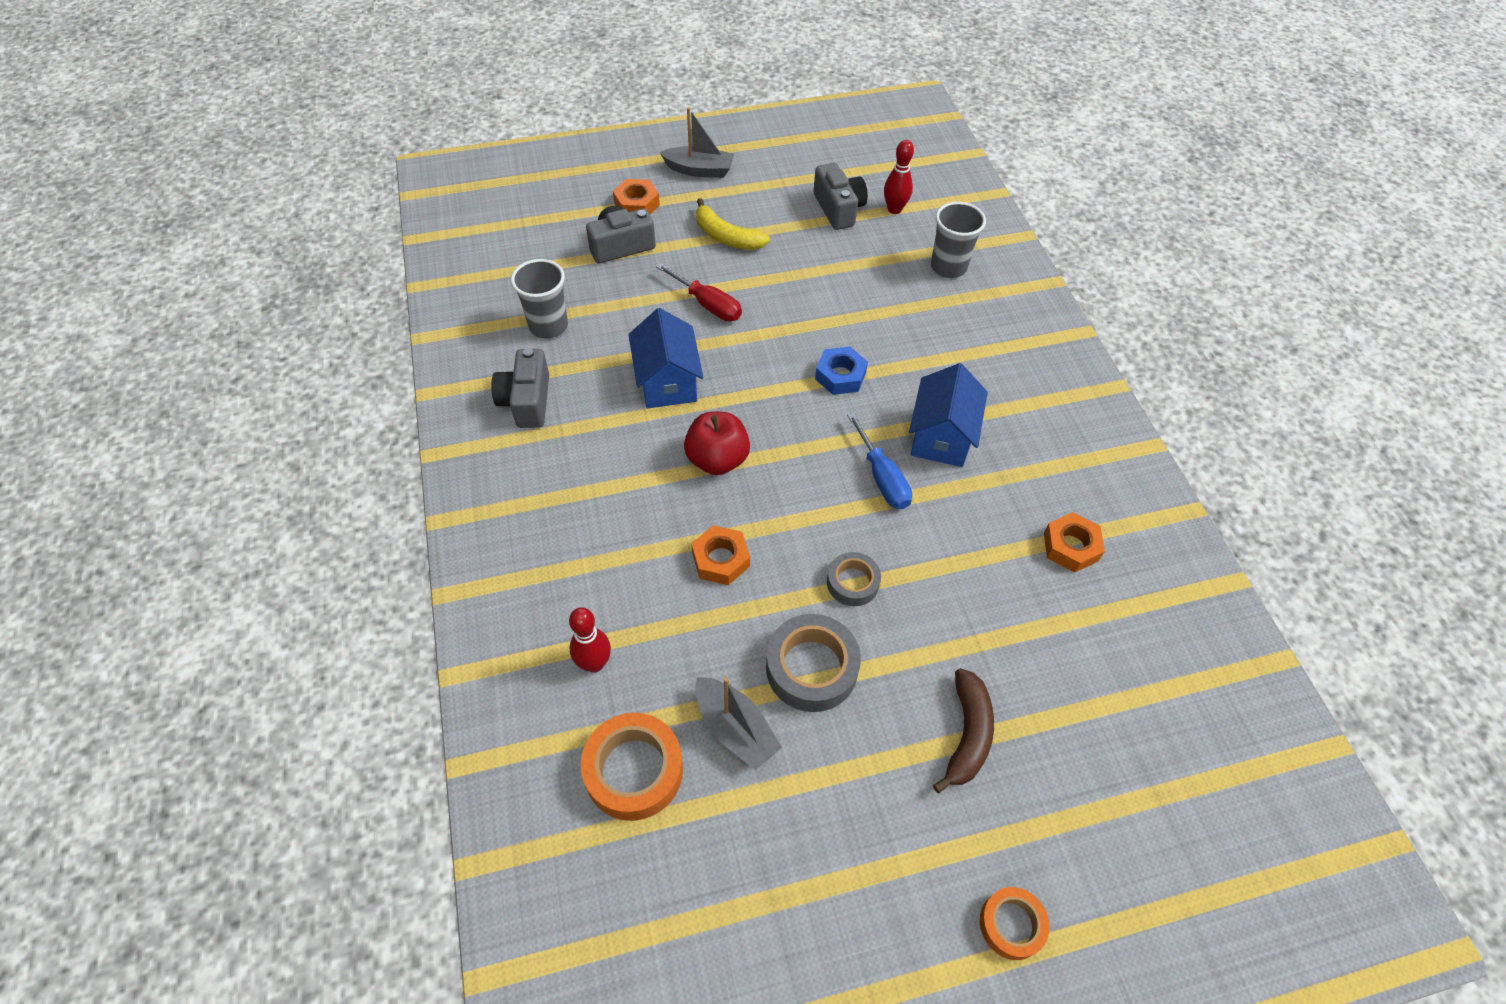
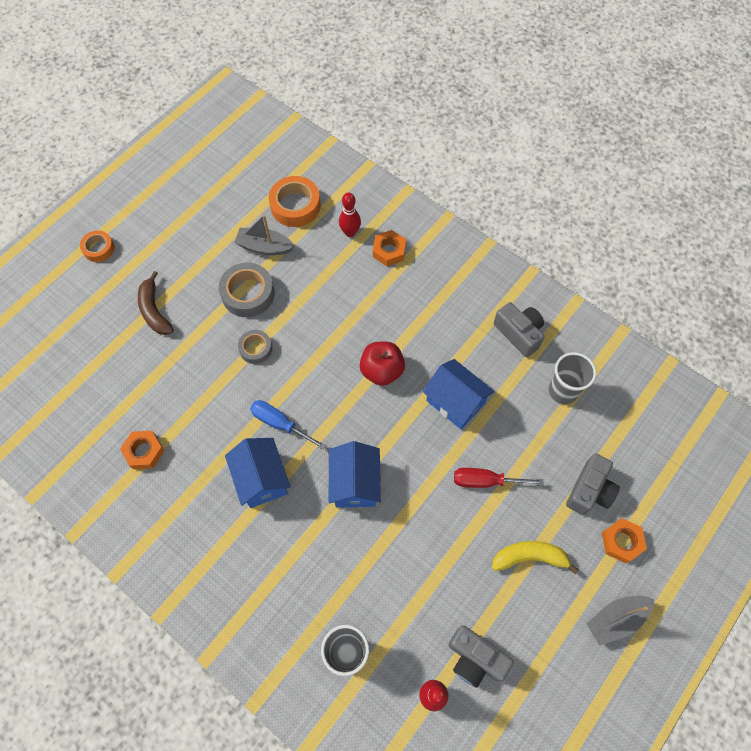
camera: 145 degrees right, 10 degrees up
orange nut [691,525,750,585] -> orange nut moved to [373,230,406,266]
blue nut [815,346,868,395] -> blue house [329,441,381,507]

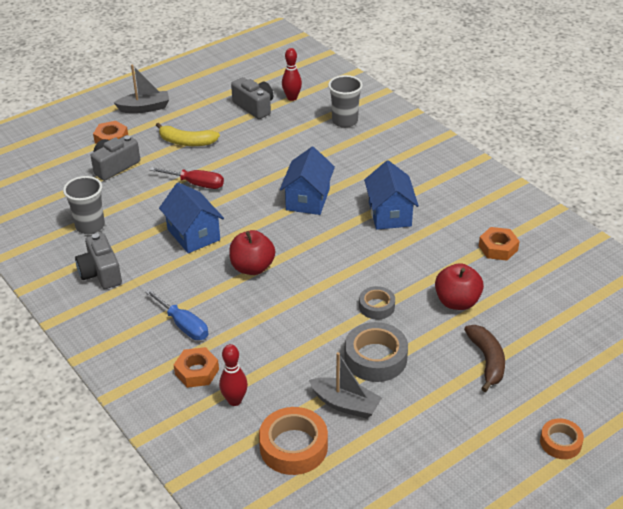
camera: 165 degrees left, 25 degrees down
blue screwdriver [250,400,327,450] -> blue screwdriver moved to [145,289,208,340]
none -> red apple [435,263,484,310]

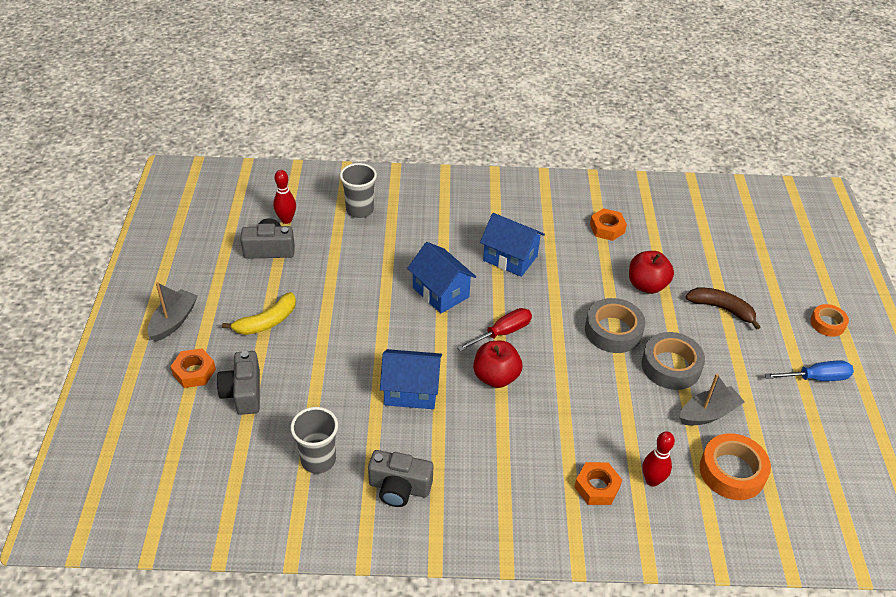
camera: 55 degrees left, 5 degrees up
blue screwdriver [145,289,208,340] -> blue screwdriver moved to [765,360,854,381]
red screwdriver [150,167,224,189] -> red screwdriver moved to [457,308,532,351]
grey tape [359,286,395,320] -> grey tape [585,298,645,353], size x1.66

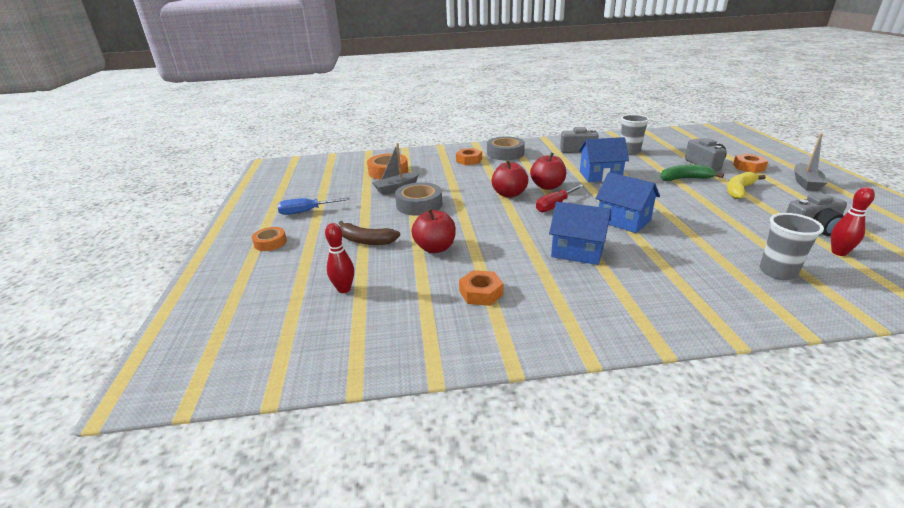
camera: 175 degrees right, 15 degrees down
grey tape [585,298,645,353] -> grey tape moved to [487,137,525,160]
red bowling pin [642,431,675,487] -> red bowling pin moved to [325,223,354,293]
none -> red apple [491,160,528,198]
none -> green banana [660,165,724,181]

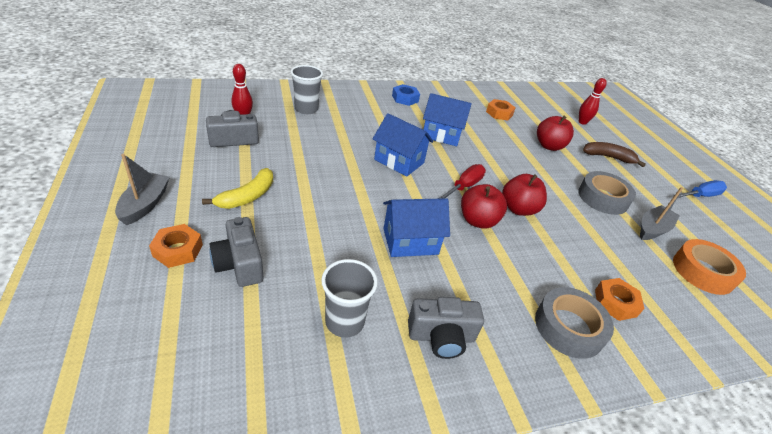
camera: 165 degrees right, 10 degrees up
orange tape [252,227,287,251] -> none
green banana [660,165,724,181] -> none
none -> blue nut [392,84,420,106]

